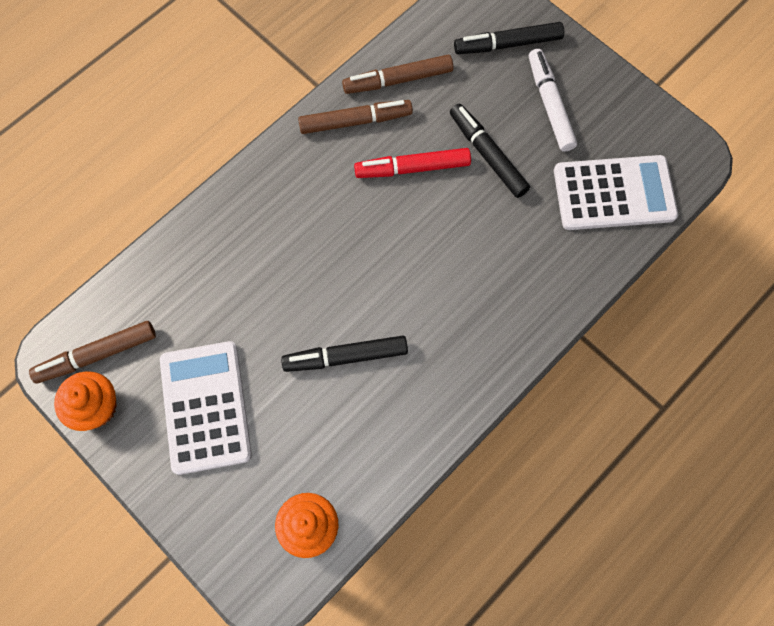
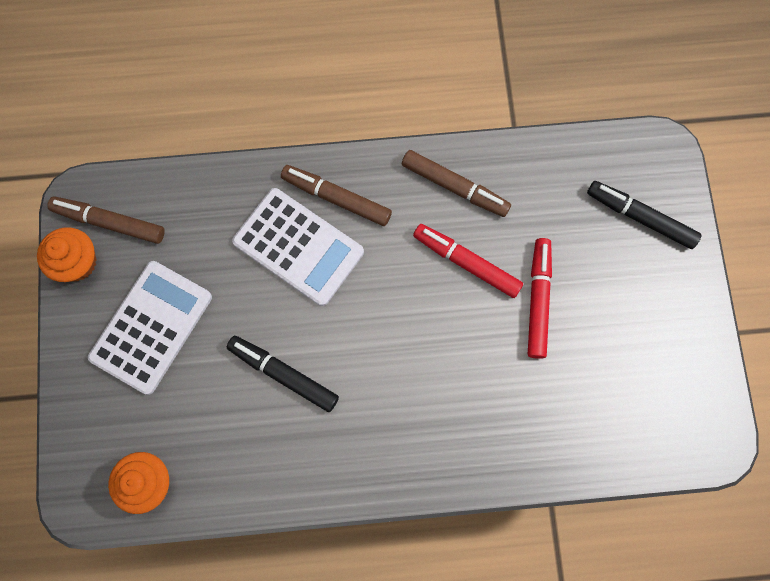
camera: 40 degrees right, 5 degrees up
brown marker [342,55,453,94] -> brown marker moved to [281,165,392,226]
black marker [450,103,530,198] -> red marker [528,238,552,359]
white marker [529,49,577,152] -> none
white calculator [554,155,678,230] -> white calculator moved to [232,188,364,306]

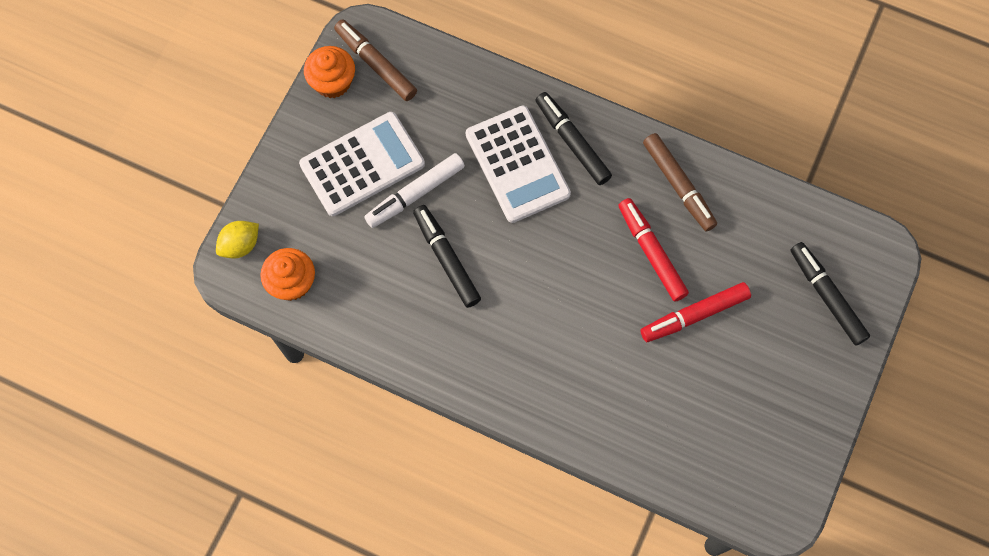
camera: 30 degrees right, 5 degrees down
brown marker [281,165,392,226] -> black marker [535,92,612,185]
red marker [528,238,552,359] -> red marker turned 150 degrees counterclockwise [640,282,751,342]
none -> yellow lemon [216,221,259,258]
none -> white marker [364,153,465,228]

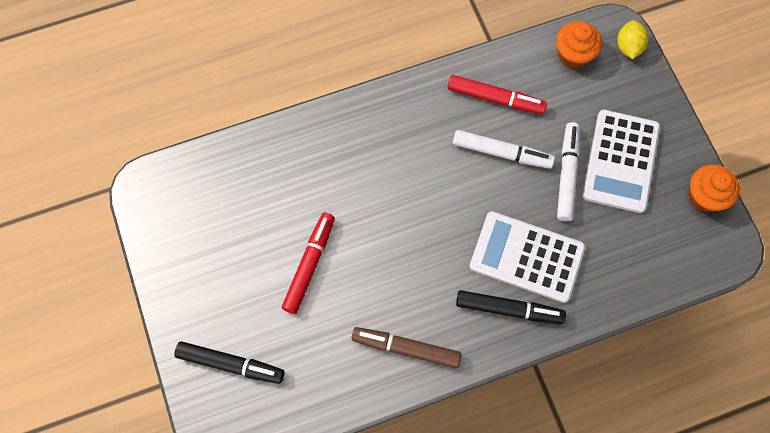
camera: 135 degrees right, 0 degrees up
brown marker [334,19,417,101] -> none
black marker [413,205,481,308] -> white marker [453,130,555,169]
red marker [618,198,689,302] -> red marker moved to [447,75,547,114]

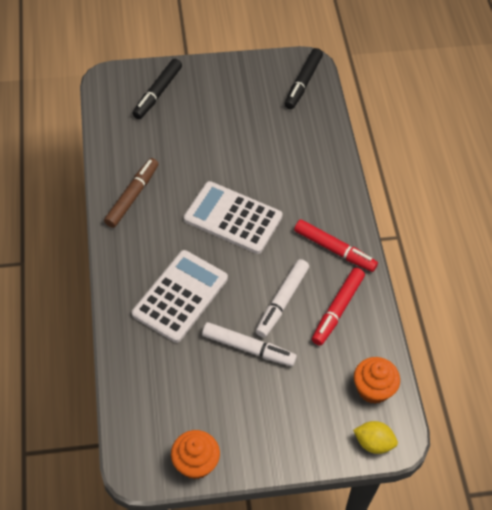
camera: 100 degrees right, 15 degrees down
red marker [282,213,335,314] -> red marker moved to [294,219,378,272]
black marker [456,290,566,324] -> black marker moved to [285,48,323,109]
white calculator [582,110,660,213] -> white calculator moved to [184,181,283,254]

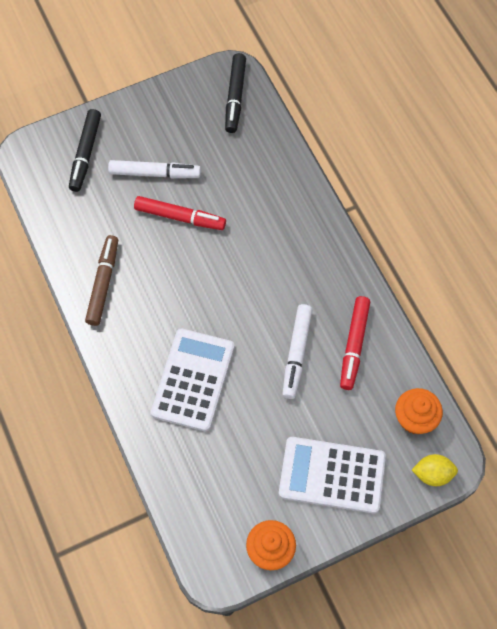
camera: 15 degrees left, 10 degrees up
white calculator [184,181,283,254] -> white calculator moved to [279,437,386,513]
white marker [202,322,297,366] -> white marker moved to [108,160,201,178]
red marker [294,219,378,272] -> red marker moved to [134,196,226,230]

